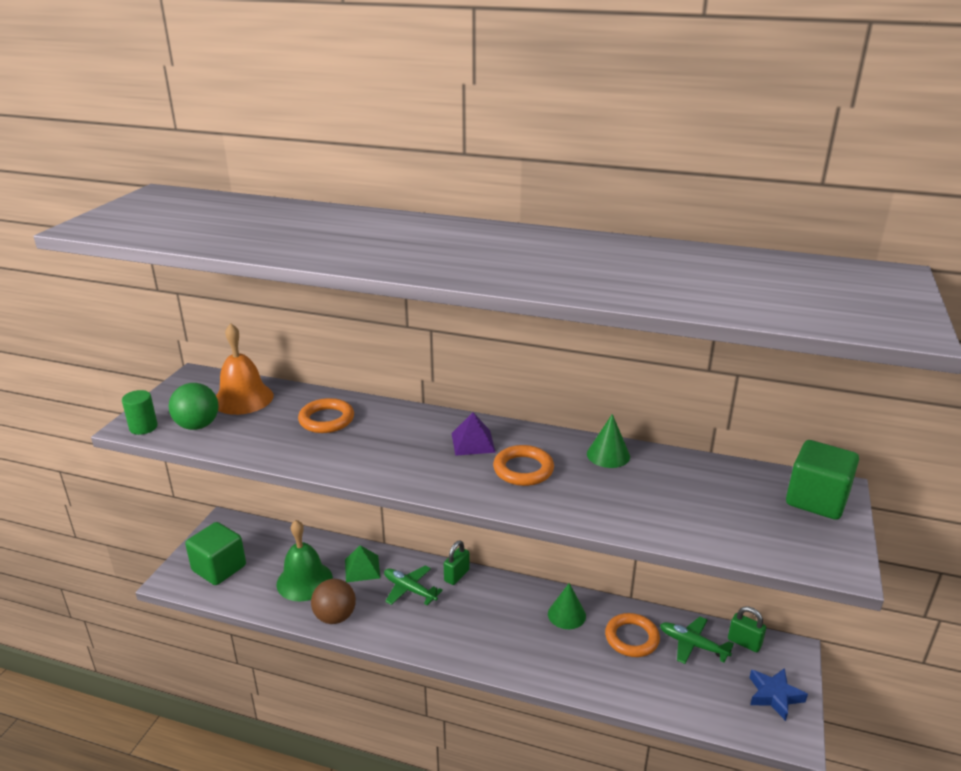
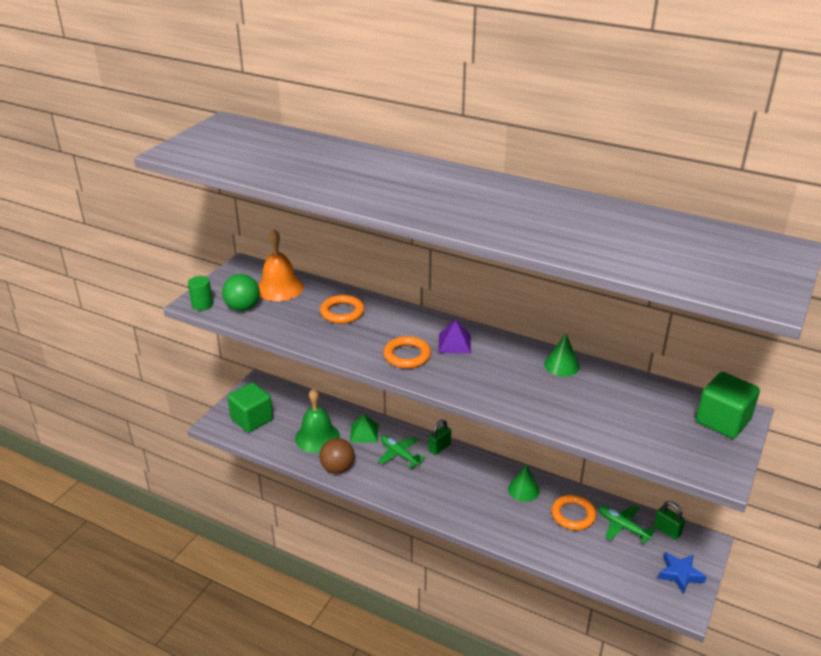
camera: 10 degrees right, 5 degrees up
orange ring [493,445,554,486] -> orange ring moved to [383,336,431,369]

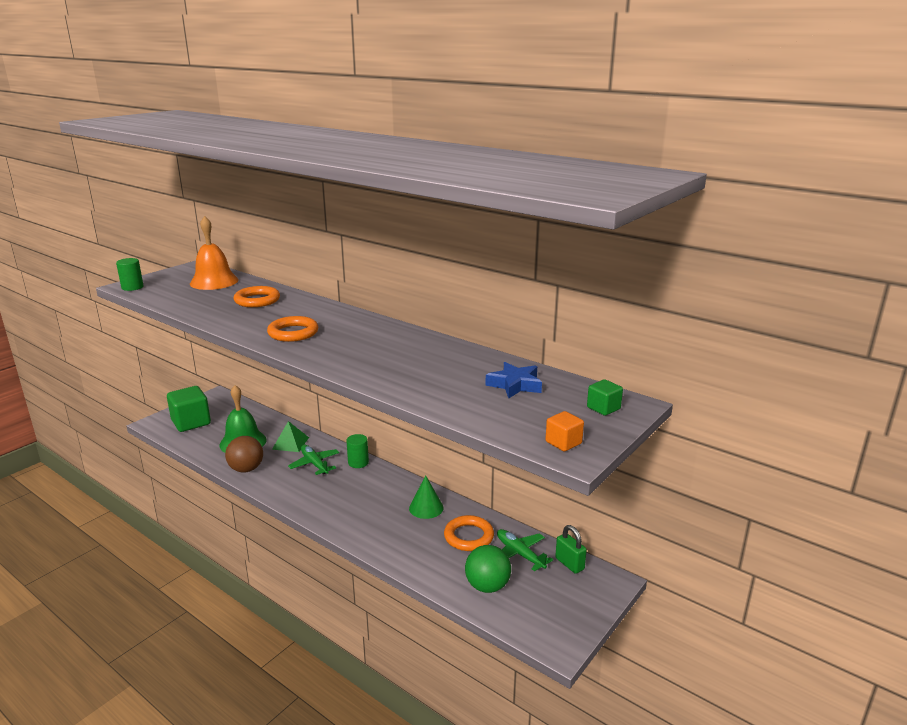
camera: 10 degrees right, 10 degrees down
green ball [222,274,260,311] -> green ball moved to [465,545,511,593]
green padlock [428,420,451,455] -> green cylinder [346,434,369,468]
purple pyramid [438,320,471,354] -> none
green cone [544,334,580,377] -> none
blue star [658,552,707,595] -> blue star moved to [485,362,542,398]
green cube [696,372,760,439] -> green cube [587,379,623,416], size x0.49
none -> orange cube [546,411,584,452]

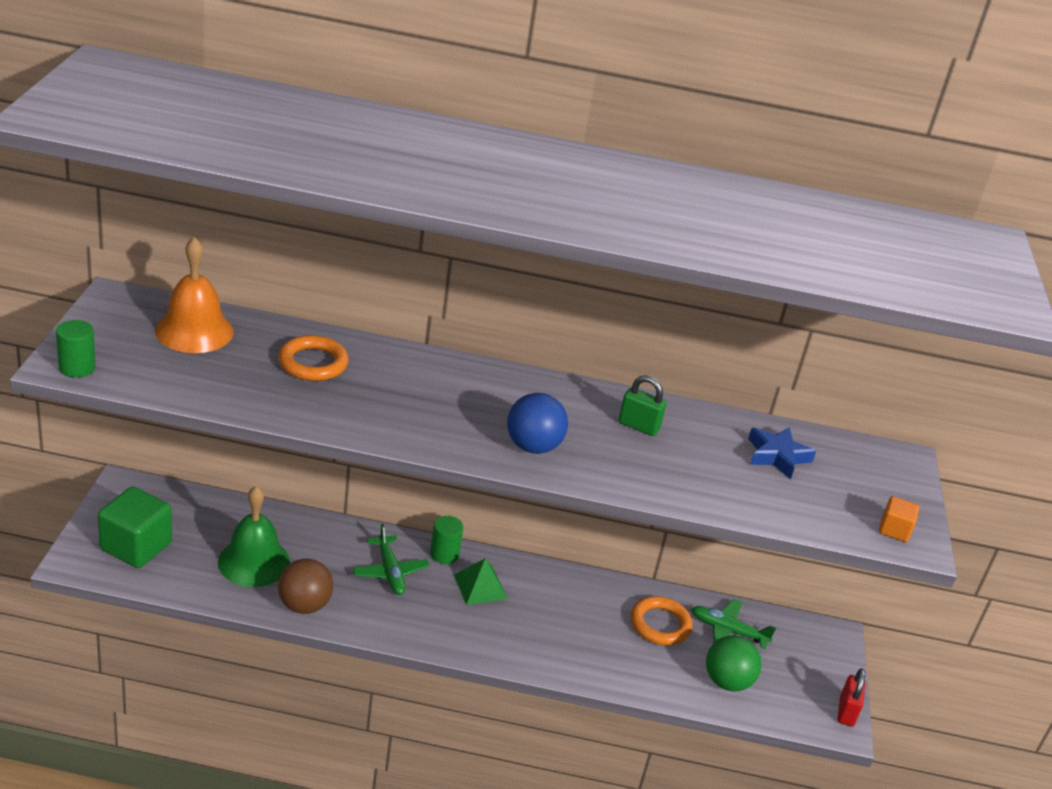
camera: 35 degrees left, 10 degrees up
orange ring [267,316,318,342] -> none
green pyramid [272,421,309,452] -> green pyramid moved to [454,558,507,605]
green plane [288,445,339,475] -> green plane turned 135 degrees counterclockwise [353,523,430,595]
green cone [409,475,444,519] -> none
green padlock [555,525,587,574] -> green padlock moved to [619,375,667,436]
green cube [587,379,623,416] -> none
none -> blue ball [507,393,568,454]
none -> red padlock [838,668,866,727]

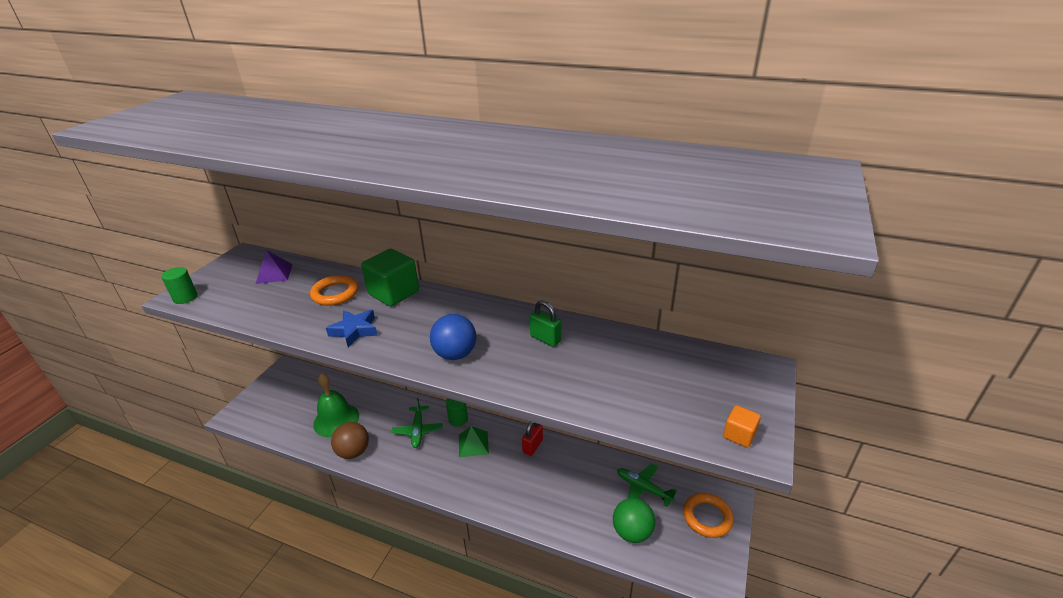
camera: 20 degrees right, 0 degrees up
green cube [98,487,172,568] -> green cube moved to [361,249,419,306]
orange bell [155,237,234,353] -> purple pyramid [256,250,293,284]
orange ring [631,596,693,645] -> orange ring moved to [683,493,734,538]
blue star [748,427,816,479] -> blue star moved to [326,310,378,347]
red padlock [838,668,866,727] -> red padlock moved to [522,422,543,456]

